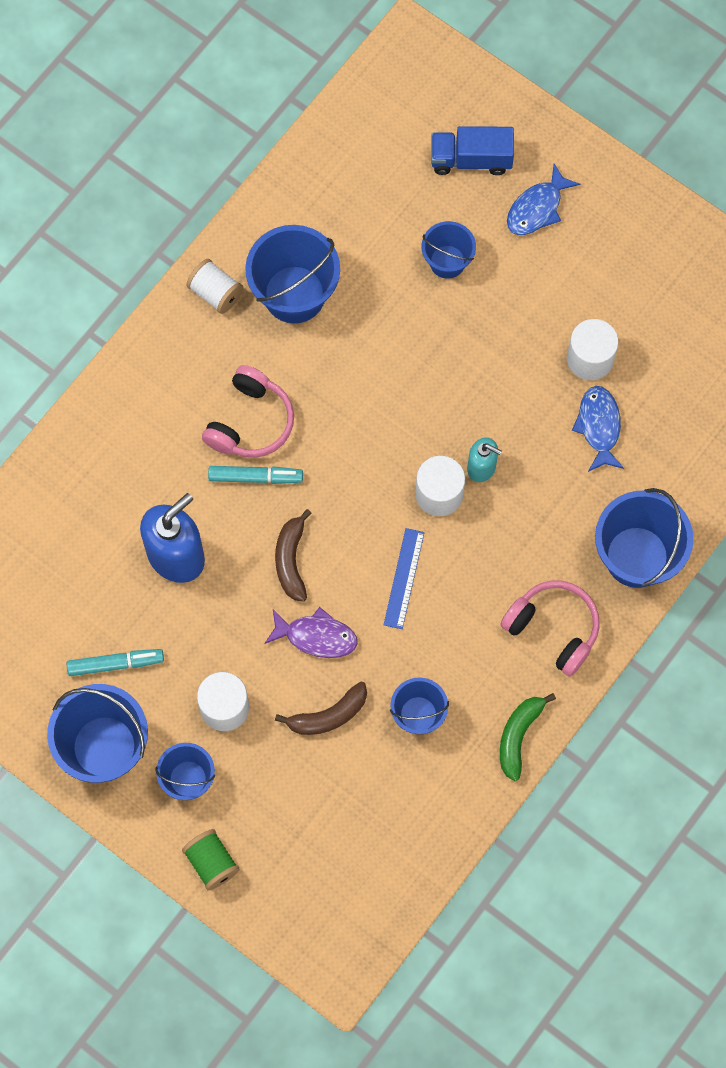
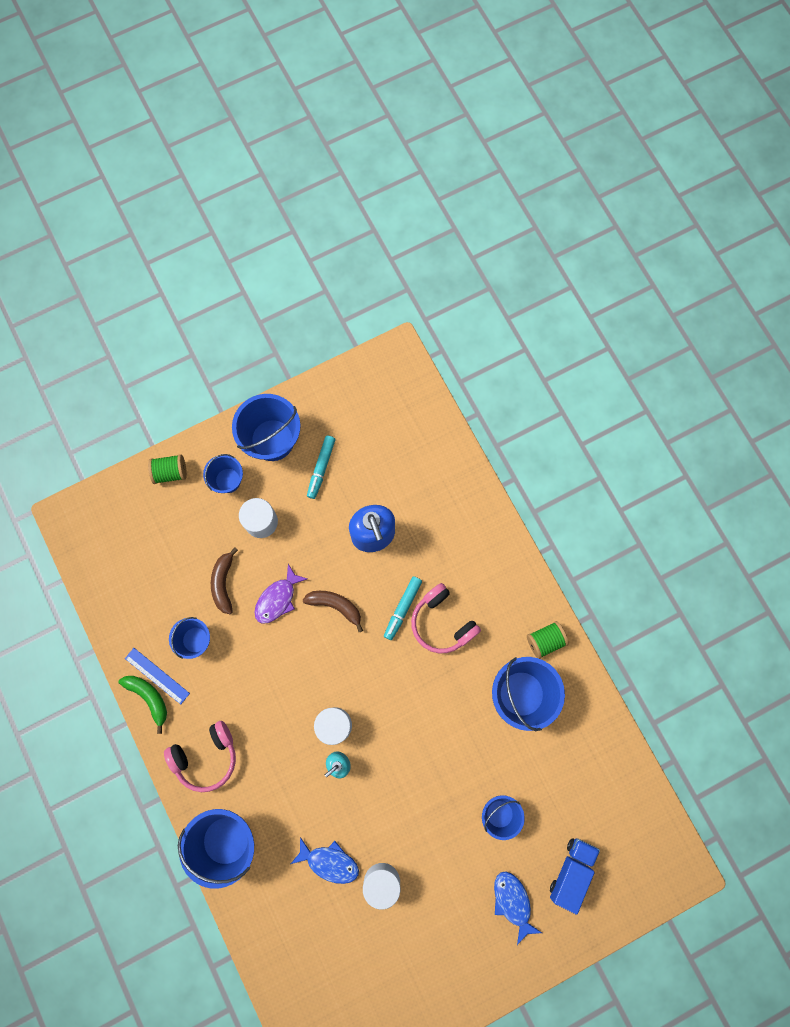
camera: 115 degrees right, 5 degrees up
white spool [186,259,243,314] -> green spool [527,621,569,659]
blue ruler [383,528,425,629] -> blue ruler moved to [125,648,190,704]

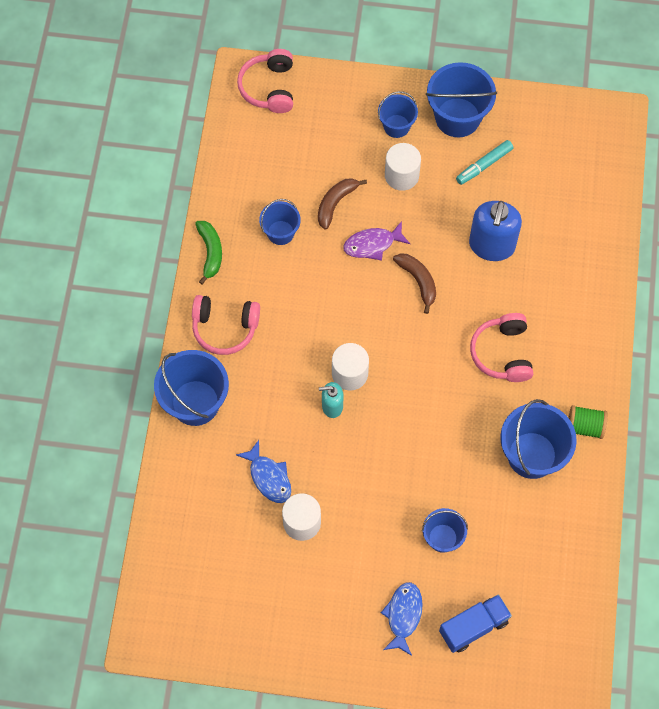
camera: 35 degrees right, 10 degrees down
blue ruler [125,648,190,704] -> none
green spool [148,454,187,484] -> none
turquoise marker [384,576,422,640] -> none
none -> pink headphones [237,49,293,113]

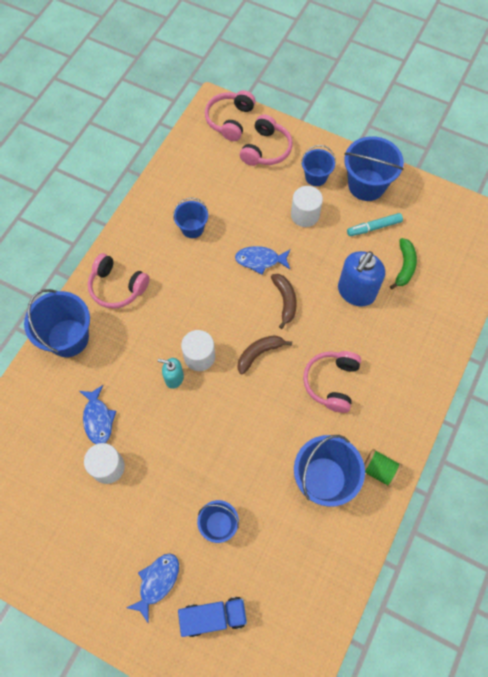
camera: 20 degrees right, 0 degrees up
green banana [195,221,222,285] -> green banana moved to [390,238,417,290]
brown banana [318,178,367,230] -> brown banana moved to [238,335,292,375]
purple fish [343,221,410,261] -> blue fish [235,246,290,275]
none -> pink headphones [240,114,292,166]

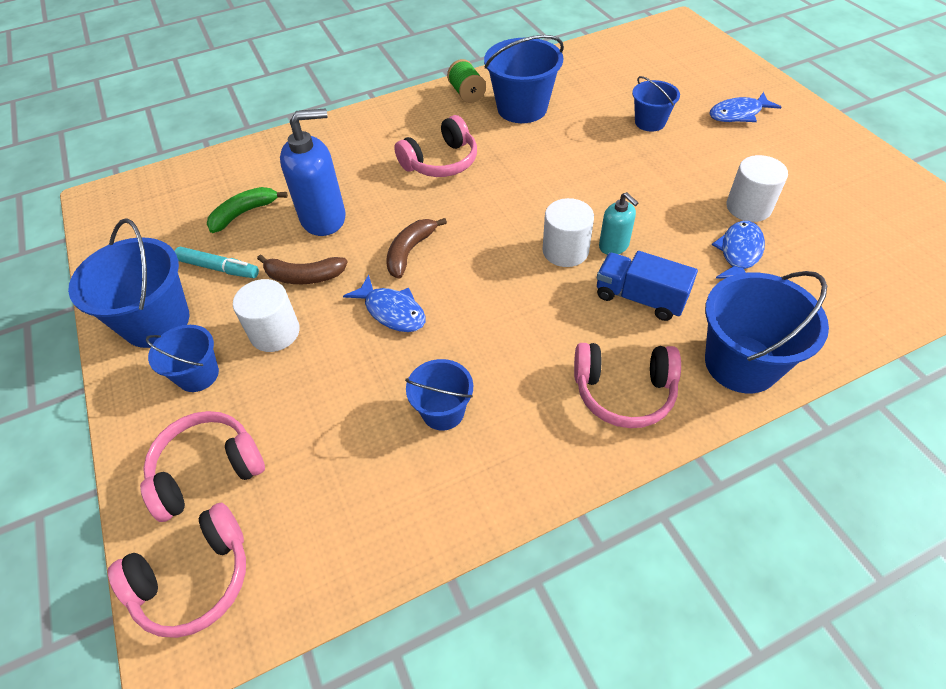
camera: 140 degrees left, 15 degrees down
pink headphones [88,253,150,309] -> pink headphones turned 120 degrees clockwise [574,343,681,428]
blue truck [178,597,247,637] -> blue truck moved to [597,251,698,321]
brown banana [238,335,292,375] -> brown banana moved to [257,254,347,284]

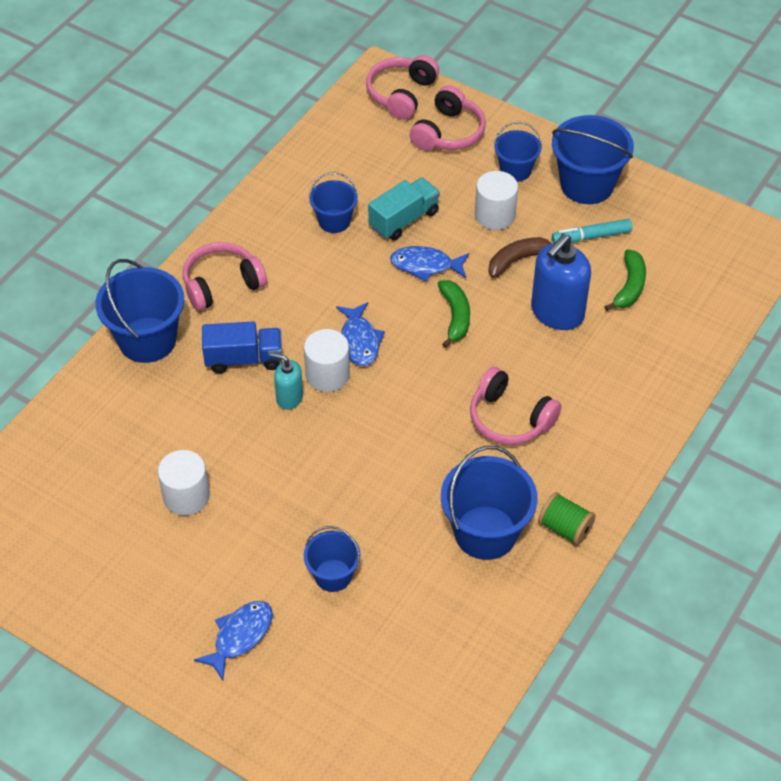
camera: 145 degrees right, 0 degrees up
brown banana [386,218,447,279] -> green banana [438,280,470,348]
pink headphones [394,115,477,177] -> pink headphones turned 75 degrees counterclockwise [470,367,562,445]
blue fish [712,221,765,278] -> blue fish moved to [336,302,385,366]
none -> turquoise truck [368,178,440,241]

